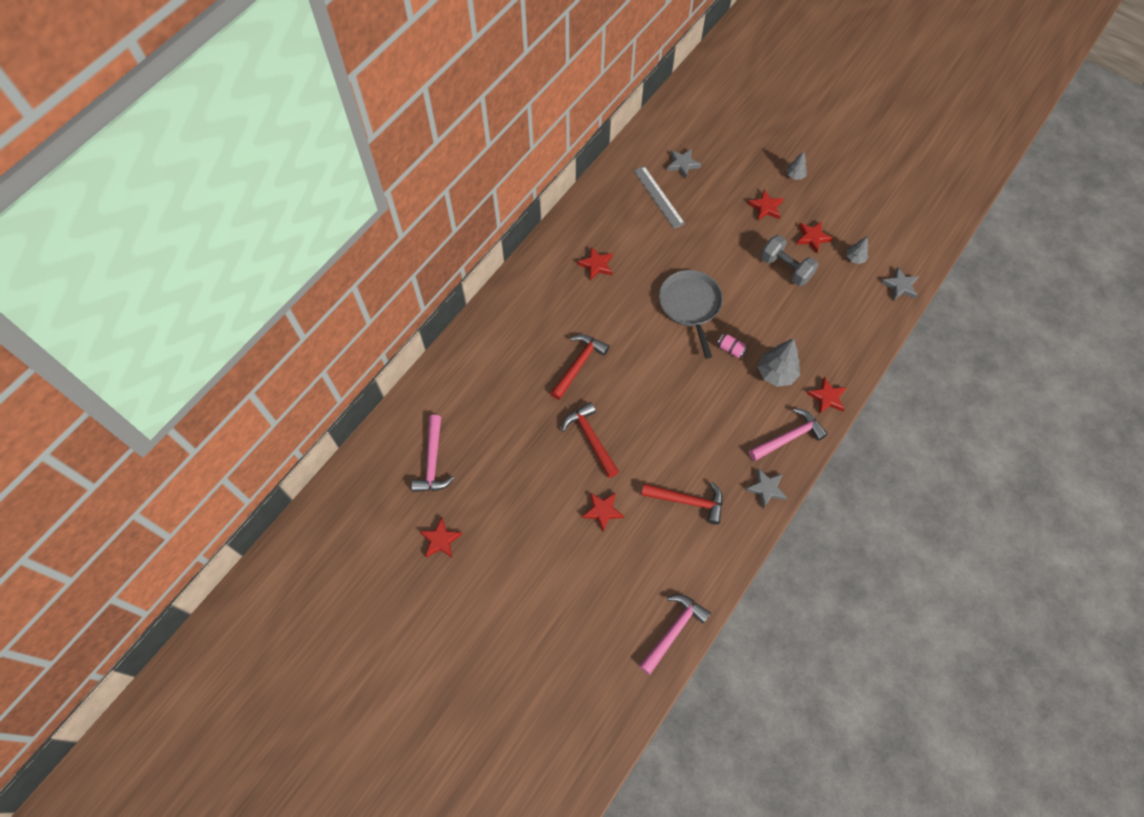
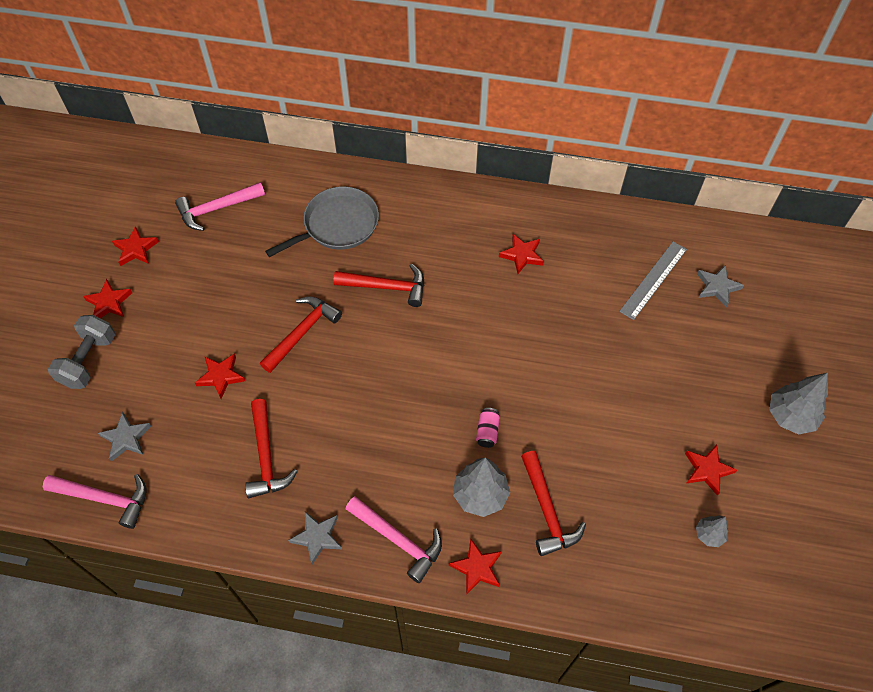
camera: 65 degrees right, 5 degrees down
grey pan [659,270,723,359] -> grey pan moved to [265,187,379,257]
red star [748,190,784,221] -> red star moved to [83,279,132,318]
grey dumbbell [760,235,818,286] -> grey dumbbell moved to [48,315,115,389]
grey tree [786,151,807,180] -> grey tree [769,373,828,435], size x1.81
grey star [881,267,919,300] -> grey star moved to [98,412,151,462]
none -> red hammer [521,451,586,556]

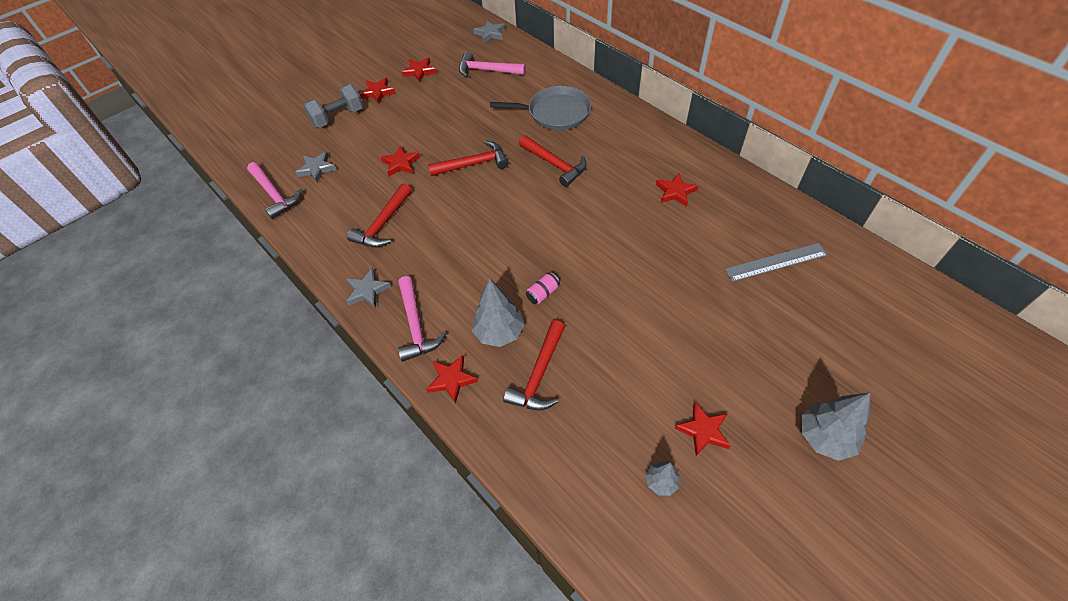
camera: 40 degrees right, 5 degrees down
grey star [697,265,744,307] -> grey star moved to [473,20,505,43]

